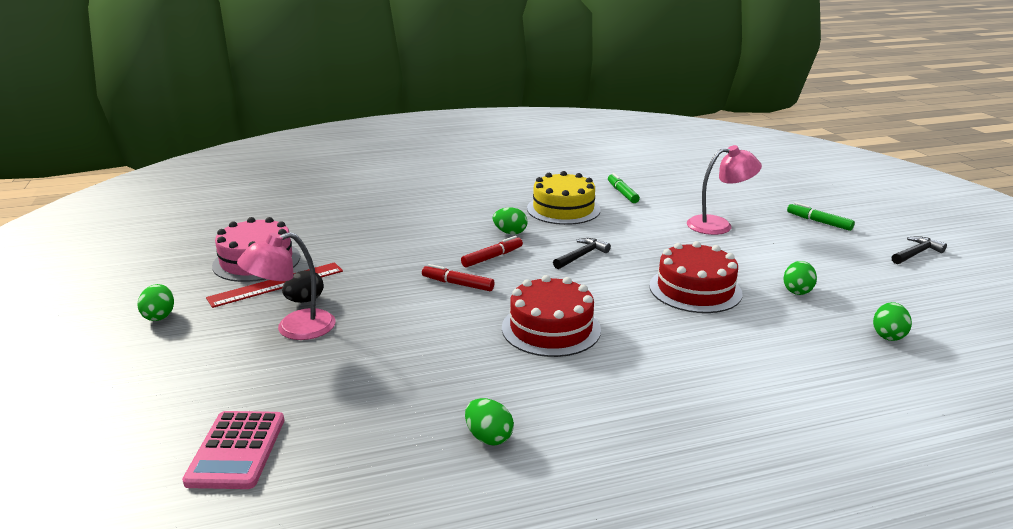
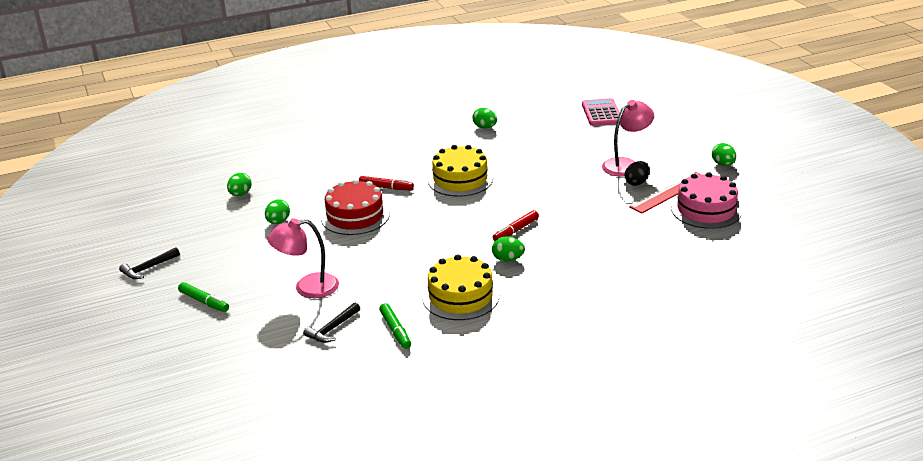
camera: 175 degrees right, 5 degrees up
red marker [422,264,494,291] -> red marker moved to [359,176,414,191]
red cake [502,275,601,357] -> yellow cake [428,145,493,196]
black hammer [553,238,611,269] -> black hammer moved to [303,303,360,343]

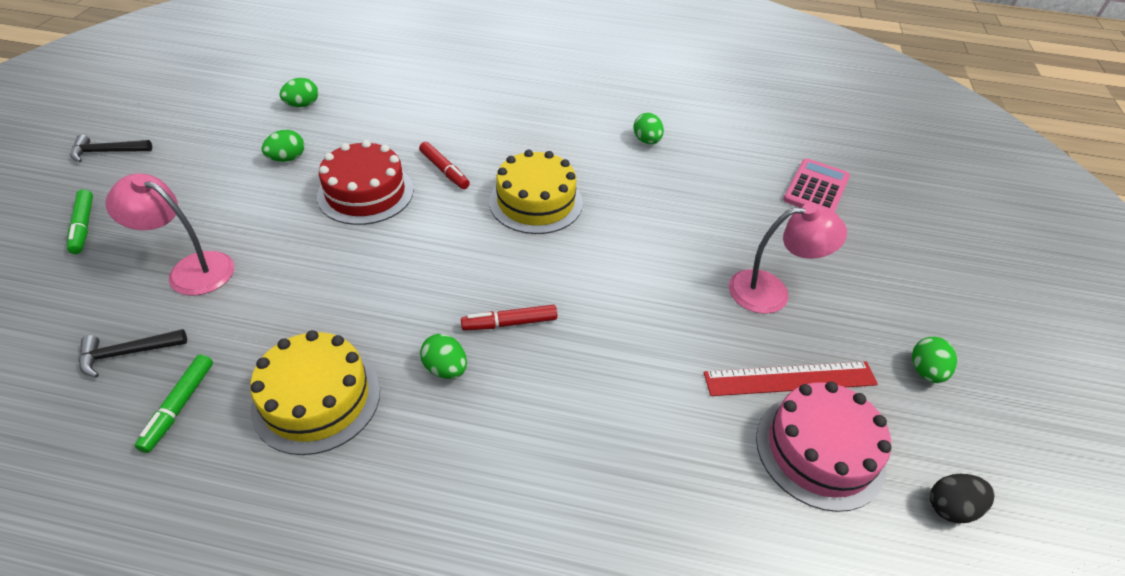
camera: 30 degrees right, 15 degrees up
black egg [625,161,650,186] -> black egg moved to [930,474,994,524]

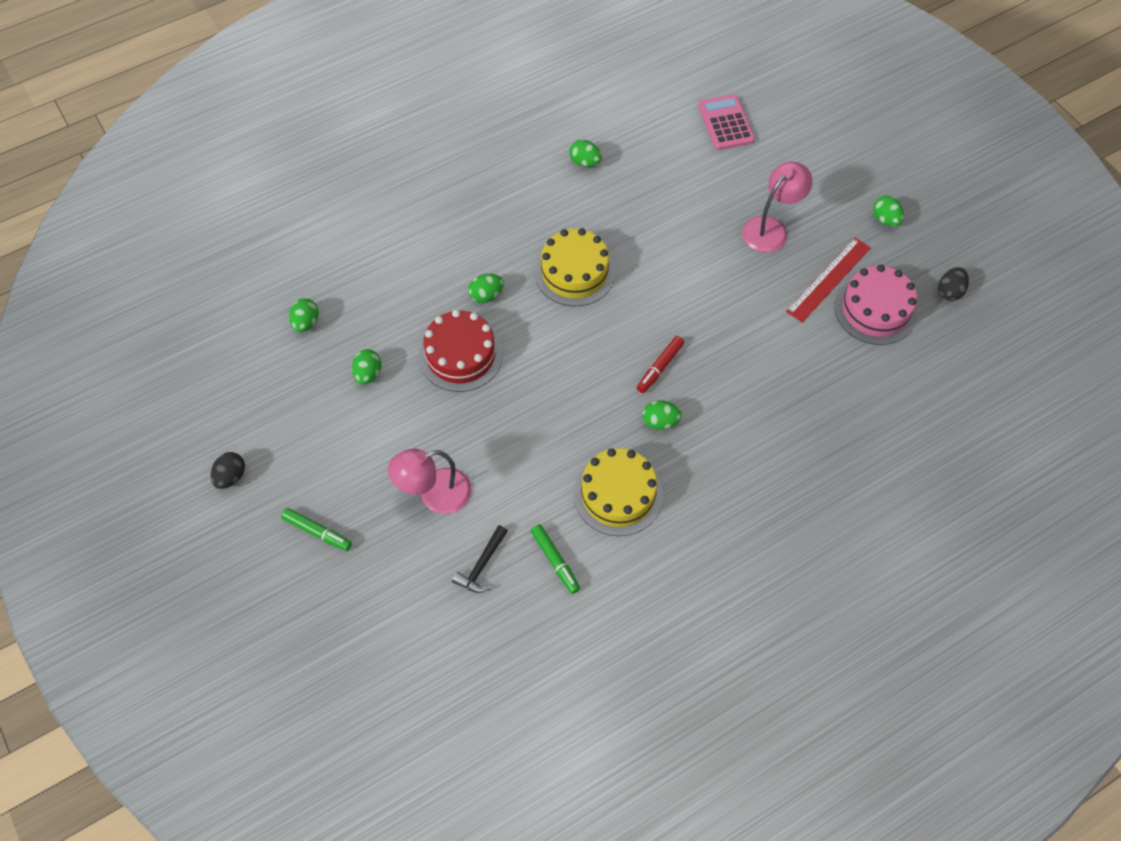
camera: 40 degrees left, 15 degrees up
black hammer [70,135,152,162] -> black egg [211,452,245,489]
red marker [419,142,470,189] -> green egg [468,274,504,303]

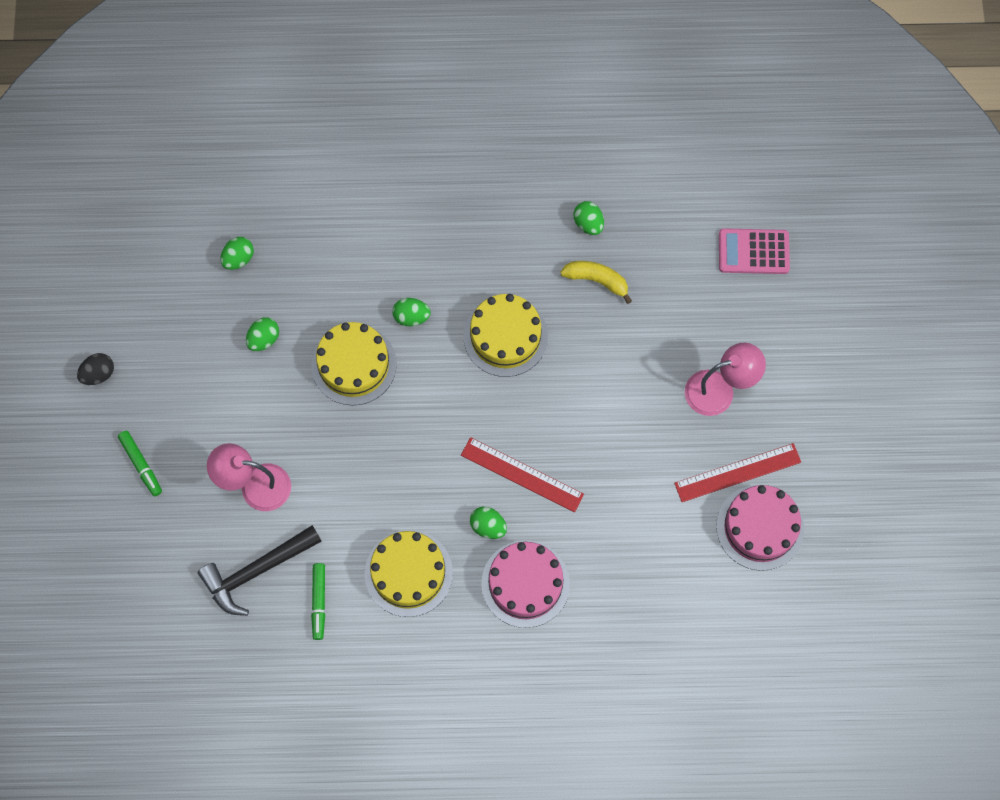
camera: 30 degrees right, 10 degrees up
red cake [419,310,503,392] -> yellow cake [311,322,397,406]
black hammer [452,525,508,593] -> black hammer [198,525,322,616], size x1.73
red marker [637,336,684,393] -> red ruler [461,437,584,512]
pink calculator [698,95,755,150] -> pink calculator turned 105 degrees counterclockwise [719,228,790,274]
green egg [873,196,904,227] -> none
black egg [938,267,969,301] -> none
none -> pink cake [481,540,570,628]
none -> yellow banana [560,261,632,304]

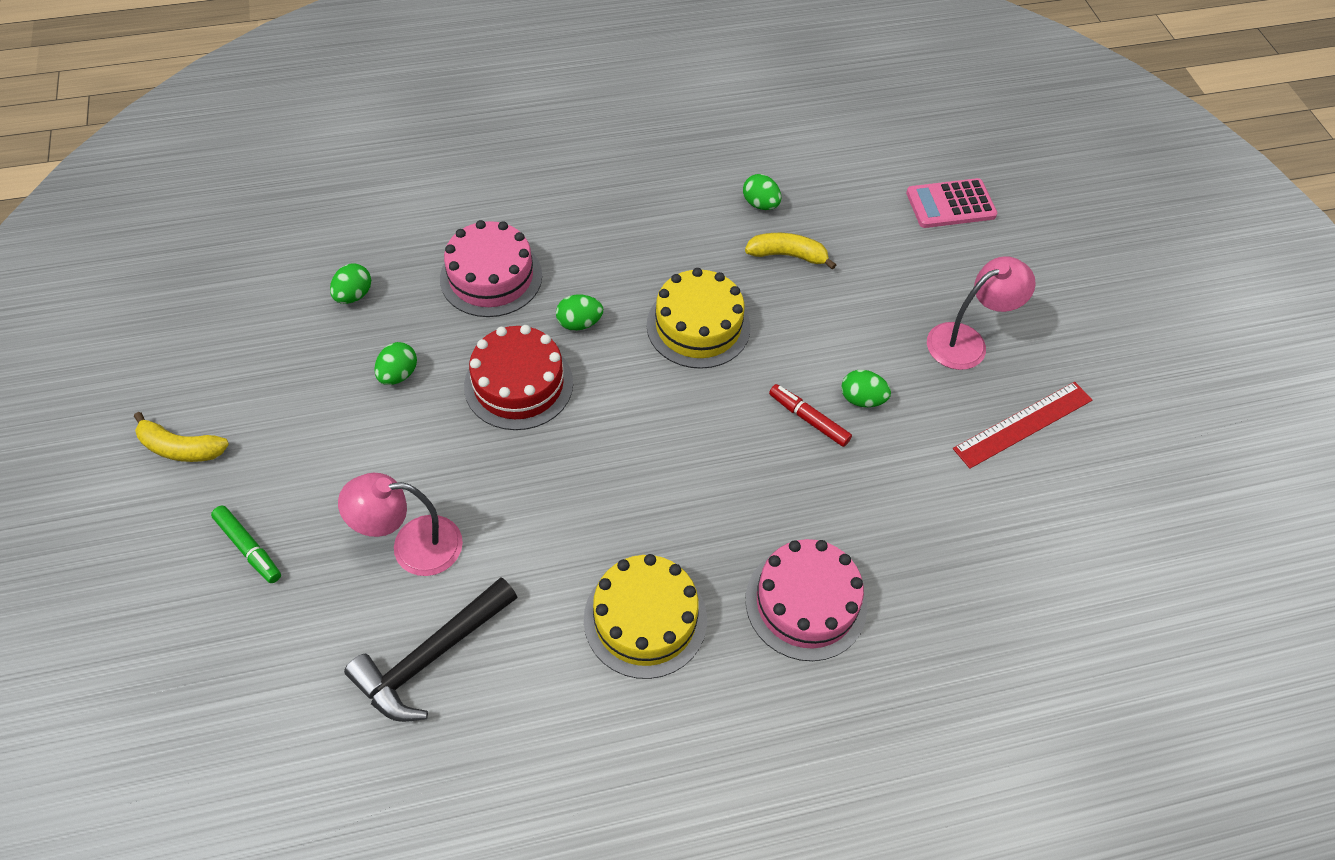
camera: 15 degrees left, 15 degrees down
black egg [77,353,114,385] -> yellow banana [134,412,229,462]
yellow cake [311,322,397,406] -> red cake [464,325,573,430]
green marker [311,563,325,640] -> none
red ruler [461,437,584,512] -> none
green egg [470,507,507,539] -> green egg moved to [841,370,891,407]
pink cake [716,485,804,571] -> pink cake moved to [440,220,542,317]
none -> red marker [769,384,852,447]

